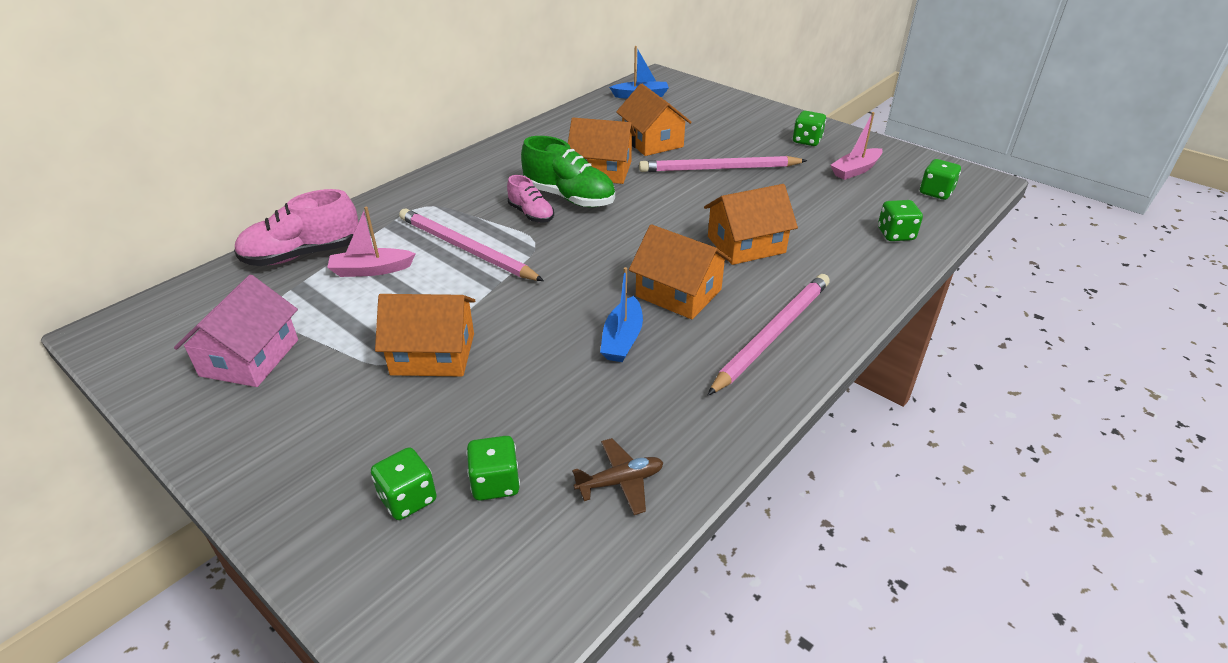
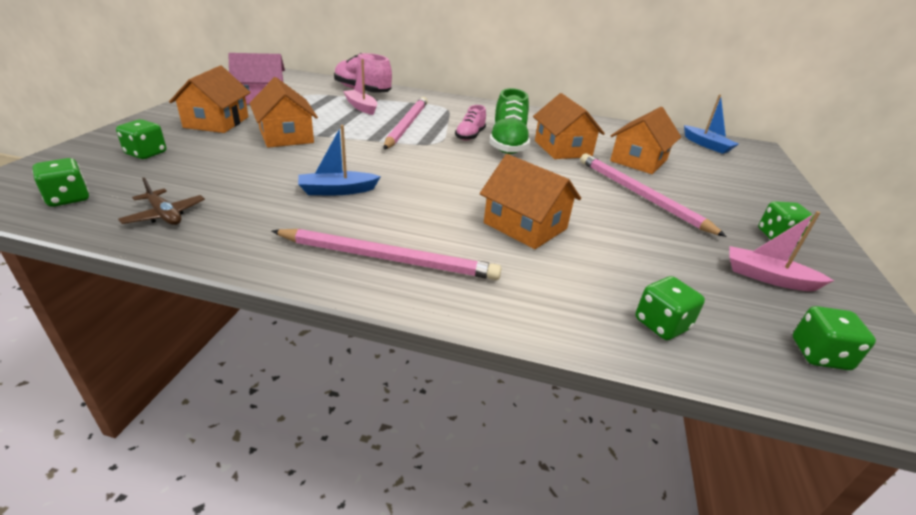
camera: 60 degrees right, 5 degrees down
green dice [466,436,520,501] -> green dice moved to [32,158,89,207]
orange house [629,224,732,319] -> orange house moved to [169,65,251,133]

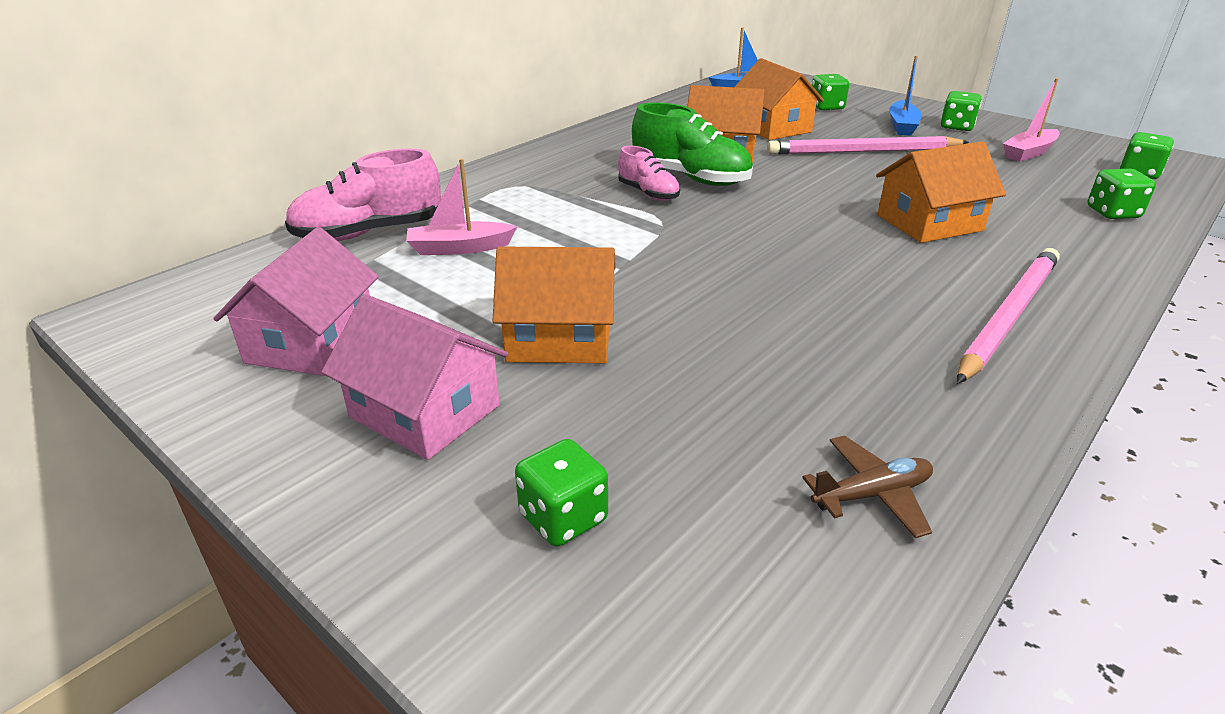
camera: 60 degrees left, 0 degrees up
green dice [32,158,89,207] -> green dice moved to [812,74,849,111]
orange house [169,65,251,133] -> pink house [322,294,508,460]
blue boat [298,125,381,195] -> blue boat moved to [889,55,921,136]
pink pencil [384,97,428,149] -> none

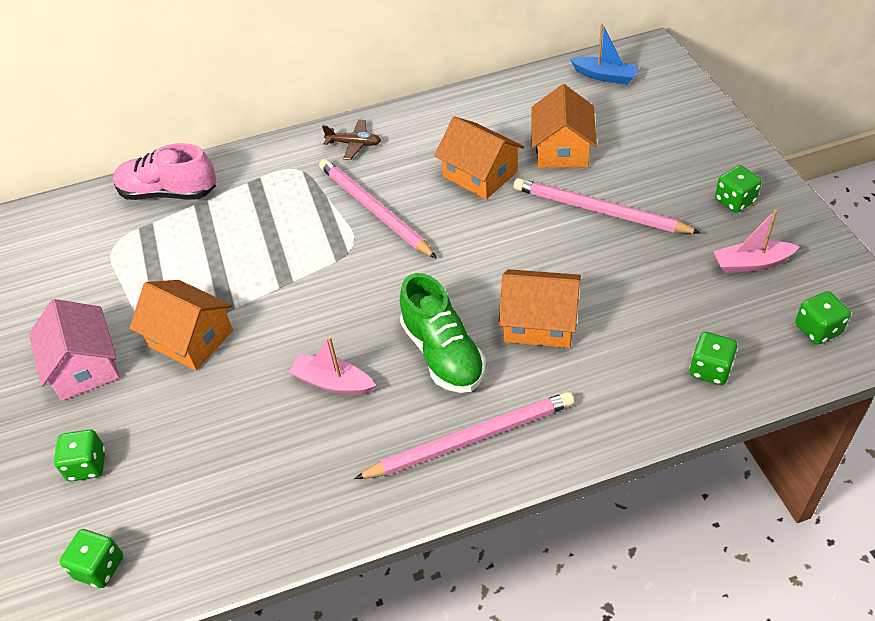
camera: 35 degrees right, 15 degrees up
pink house [213,227,379,376] -> none
pink boat [406,159,517,255] -> pink boat moved to [289,337,376,395]
pink shoe [618,146,680,201] -> pink pencil [319,159,437,259]
green shoe [632,102,753,186] -> green shoe moved to [400,273,486,393]
brown plane [802,435,933,538] -> brown plane moved to [322,119,381,160]
green dice [812,74,849,111] -> green dice moved to [60,529,123,588]
blue boat [889,55,921,136] -> none

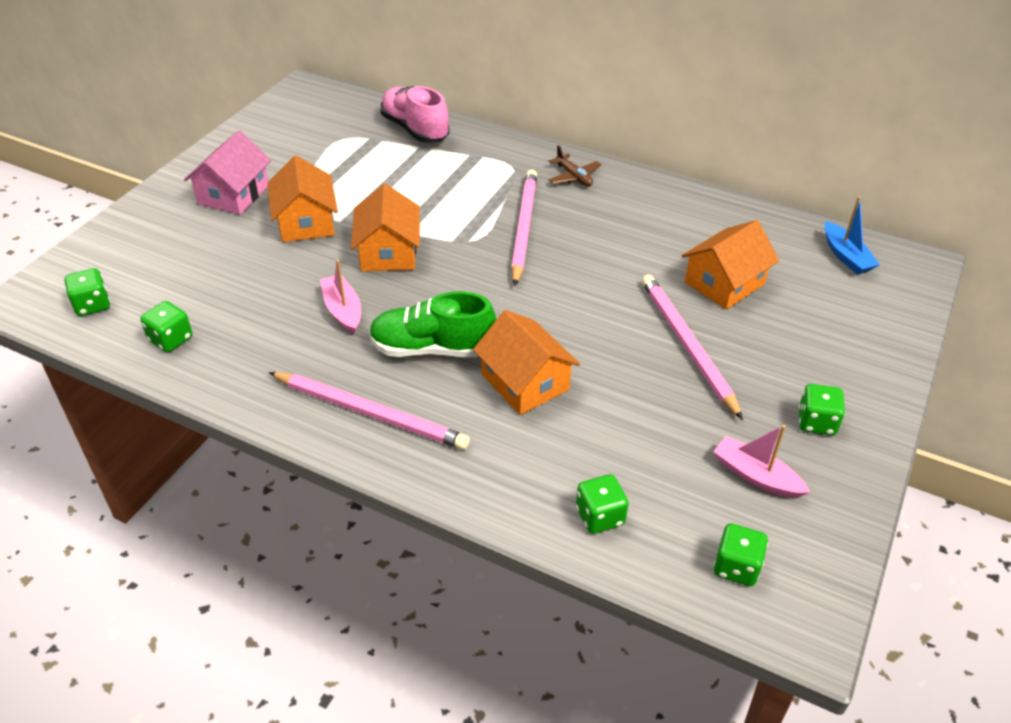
camera: 40 degrees right, 5 degrees down
green dice [54,429,105,482] -> green dice moved to [140,301,192,352]
green shoe [400,273,486,393] -> green shoe turned 75 degrees clockwise [369,291,497,357]
orange house [434,116,524,199] -> orange house moved to [351,183,420,271]

